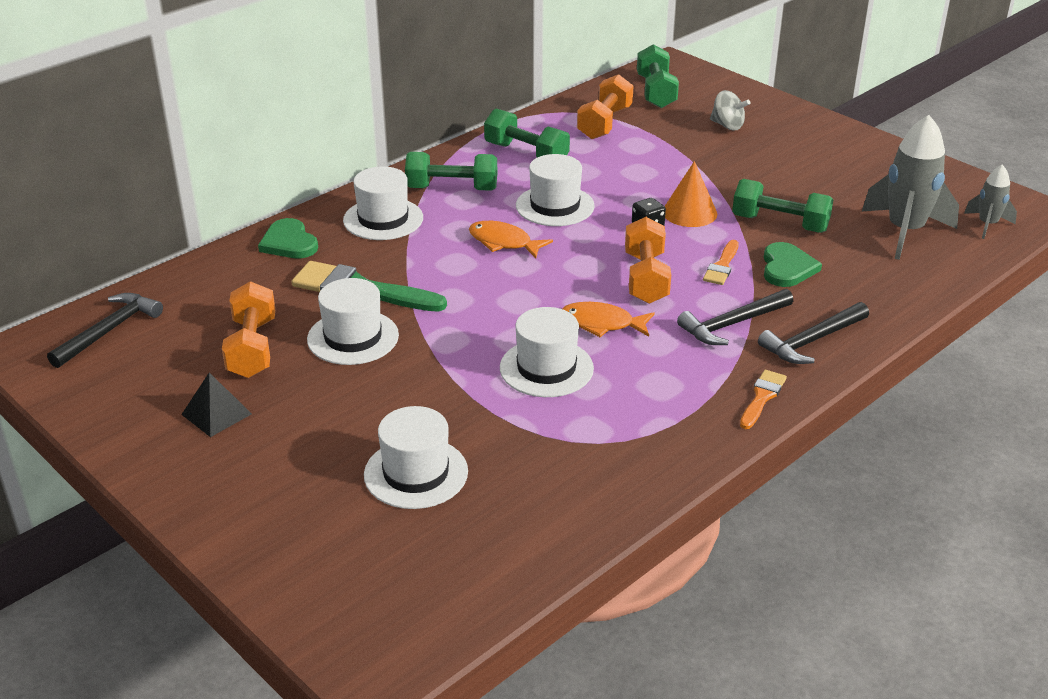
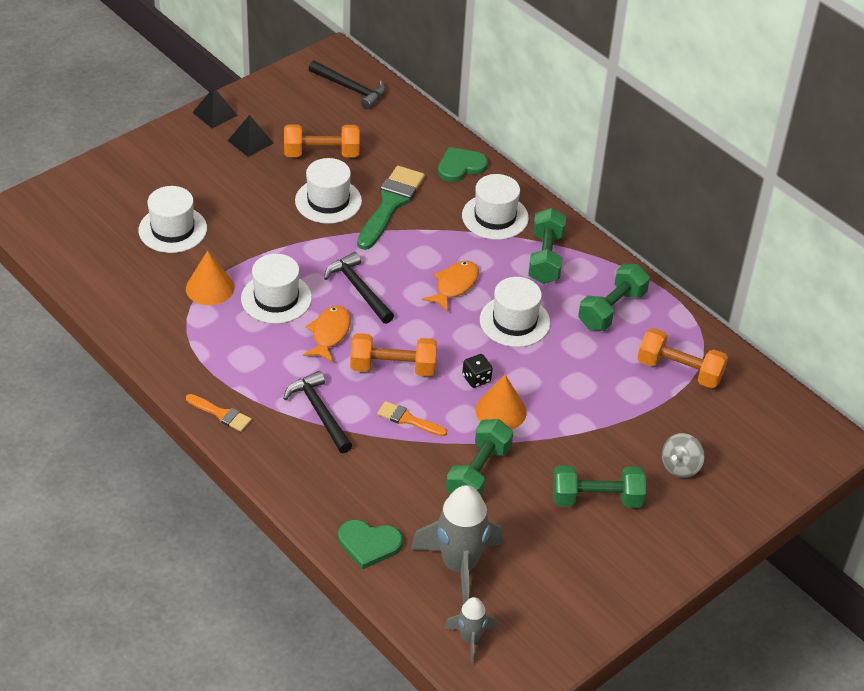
camera: 90 degrees right, 10 degrees up
green dumbbell [637,44,679,108] -> green dumbbell moved to [553,465,646,508]
black hammer [758,302,869,364] -> black hammer moved to [324,252,394,324]
green heart [764,242,822,287] -> green heart moved to [338,520,403,569]
none -> orange cone [186,251,235,305]
none -> black pyramid [192,87,238,129]

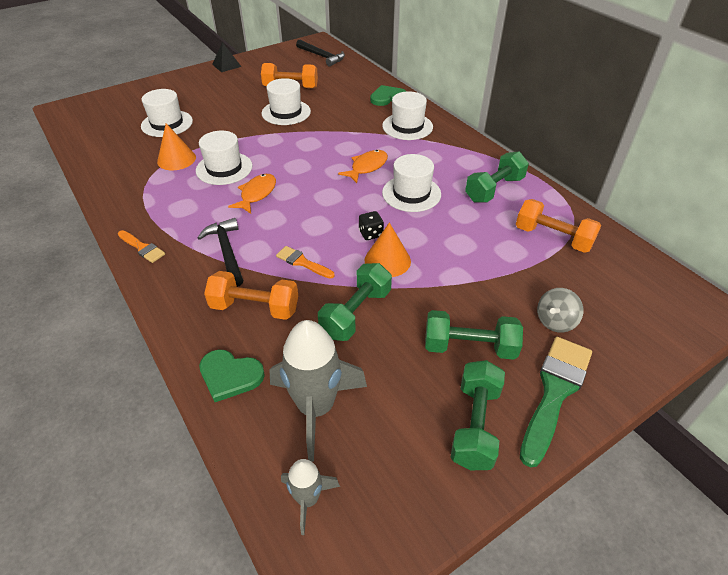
camera: 10 degrees right, 0 degrees up
black pyramid [227,115,273,157] -> none
black hammer [324,252,394,324] -> none
orange dumbbell [350,333,437,377] -> orange dumbbell moved to [204,271,298,320]
green brush [357,166,425,250] -> green brush moved to [520,337,592,468]
green dumbbell [528,208,566,284] -> green dumbbell moved to [451,360,505,470]

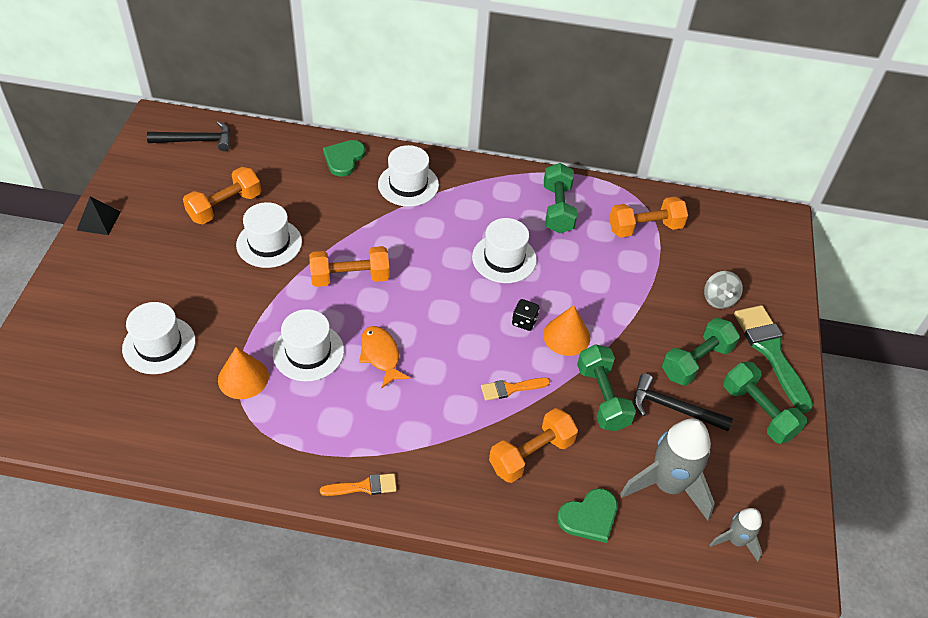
camera: 50 degrees left, 5 degrees up
black hammer [198,218,243,287] -> black hammer moved to [634,373,733,431]
orange fish [338,150,388,183] -> none
none -> orange dumbbell [309,246,390,287]

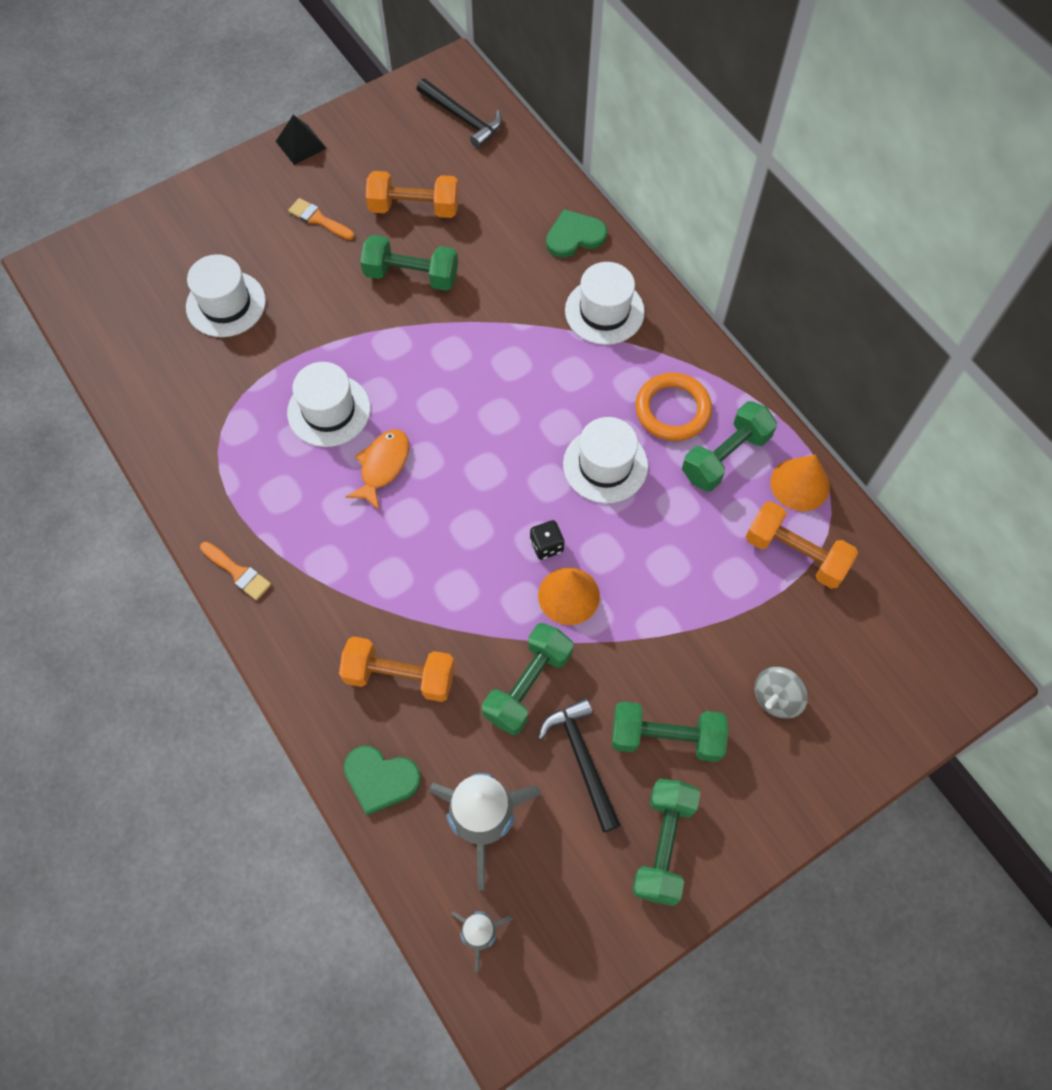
camera: 50 degrees right, 15 degrees up
orange cone [218,347,269,399] -> orange cone moved to [770,455,830,511]
white hat [236,202,302,268] -> green dumbbell [360,235,458,291]
orange dumbbell [309,246,390,287] -> none
orange brush [481,378,550,401] -> orange brush moved to [288,198,354,240]
green brush [734,305,813,413] -> none
none -> orange ring [635,373,712,441]

